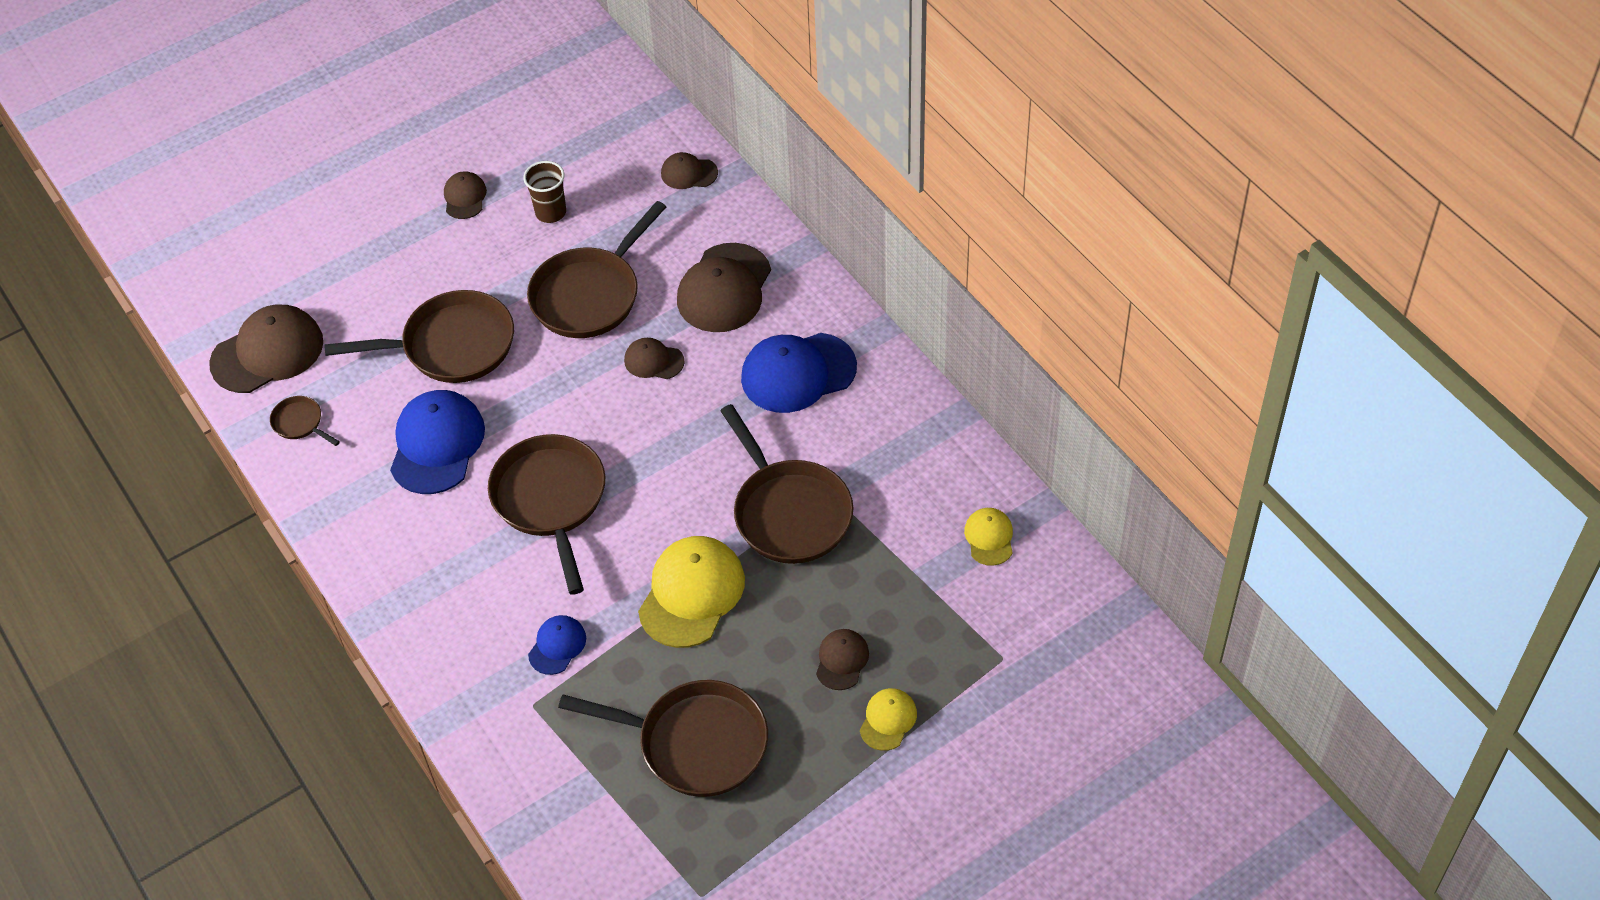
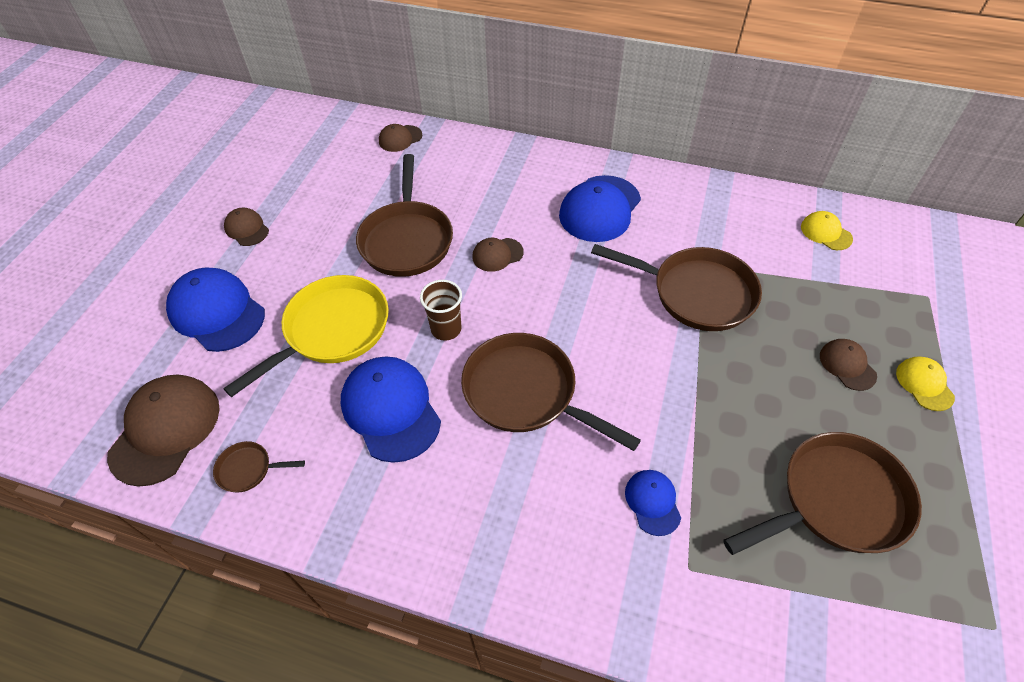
camera: 40 degrees left, 0 degrees up
brown pan [325,290,514,383] -> yellow pan [223,275,389,397]
brown cup [523,161,566,223] -> brown cup moved to [420,280,462,341]
yellow cap [638,536,745,648] -> none
brown cap [677,243,771,332] -> none
none -> blue cap [166,267,265,352]

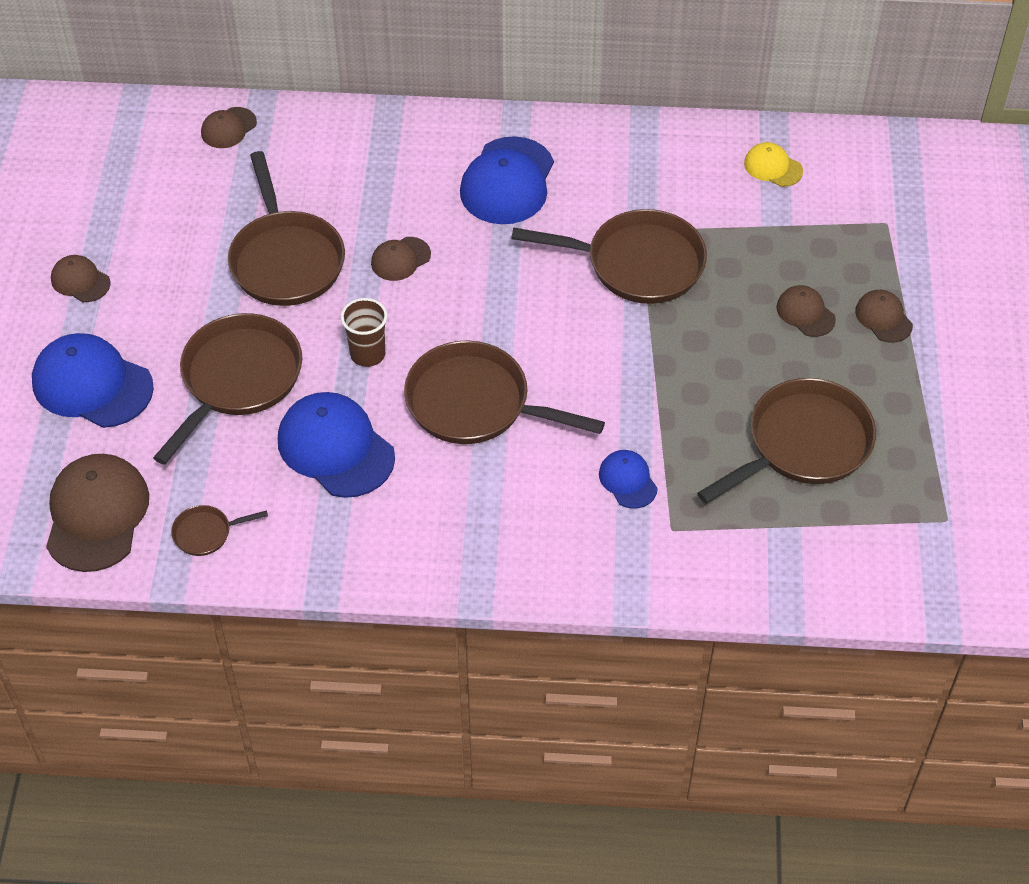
camera: 15 degrees left, 0 degrees up
yellow pan [223,275,389,397] -> brown pan [153,313,302,465]
yellow cap [896,356,955,411] -> brown cap [855,290,913,343]

